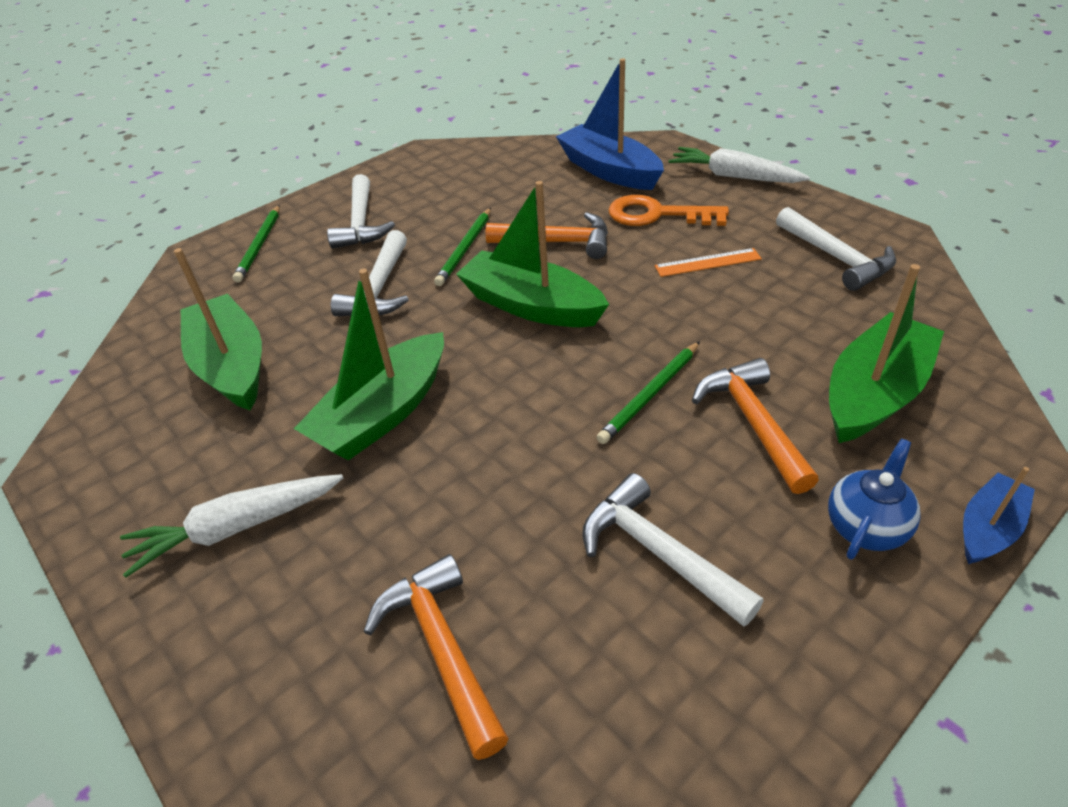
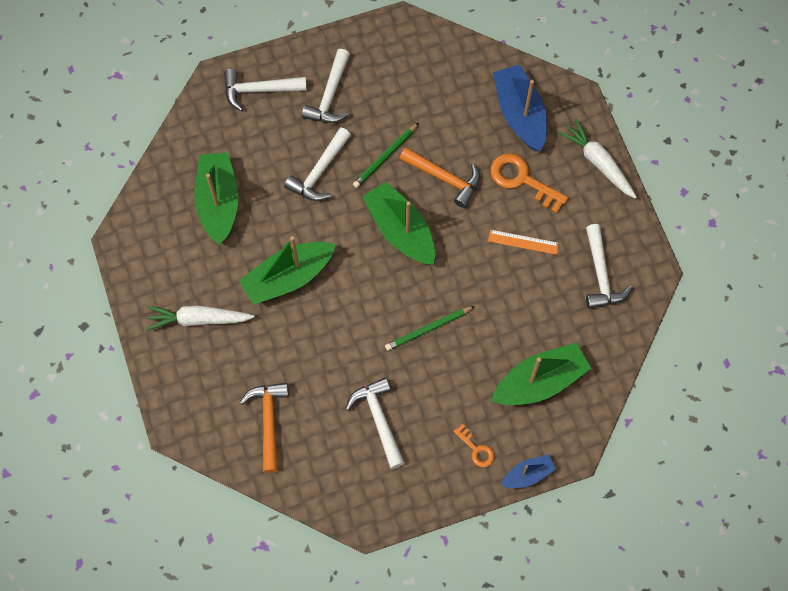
camera: 20 degrees right, 25 degrees up
green pencil [232,205,280,282] -> white hammer [224,69,307,111]
orange hammer [692,358,819,494] -> none
blue teapot [828,439,921,560] -> orange key [454,424,495,467]

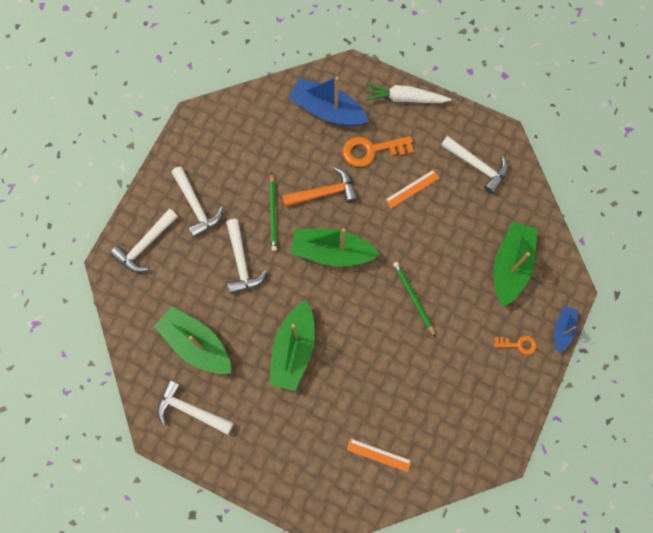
camera: 45 degrees left, 5 degrees up
white carrot [146,306,255,330] -> none
orange hammer [240,383,289,473] -> orange ruler [347,438,411,472]
white hammer [346,377,405,469] -> white hammer moved to [157,380,234,435]
green pencil [385,306,475,351] -> green pencil turned 135 degrees clockwise [393,262,436,338]

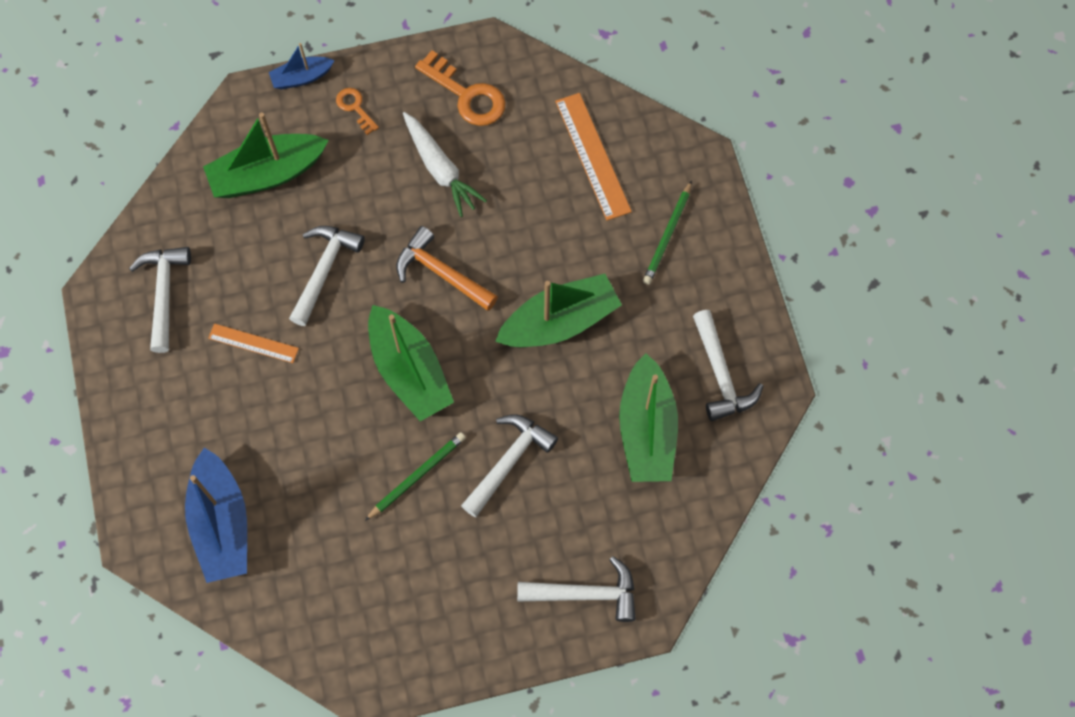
camera: 130 degrees left, 5 degrees down
white hammer [171,166,223,238] -> white hammer moved to [289,226,365,326]
orange hammer [282,167,358,207] -> orange hammer moved to [396,226,498,311]
orange key [343,136,414,167] -> orange key moved to [415,50,506,126]
orange ruler [347,438,411,472] -> orange ruler [555,93,632,220], size x1.66
white carrot [364,82,451,103] -> white carrot moved to [403,112,487,217]
green pencil [393,262,436,338] -> green pencil moved to [643,180,692,284]

